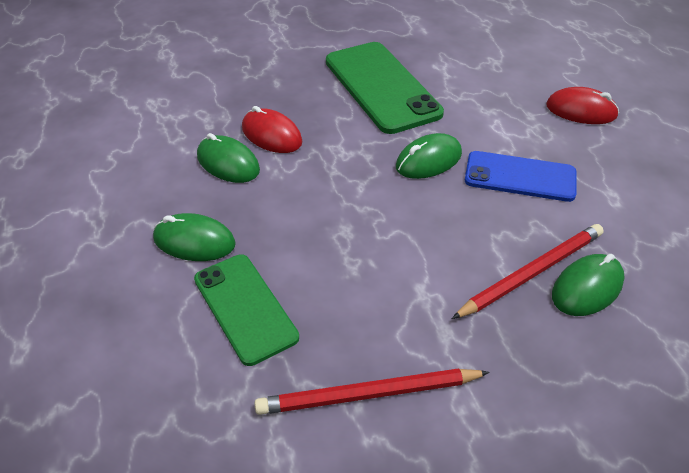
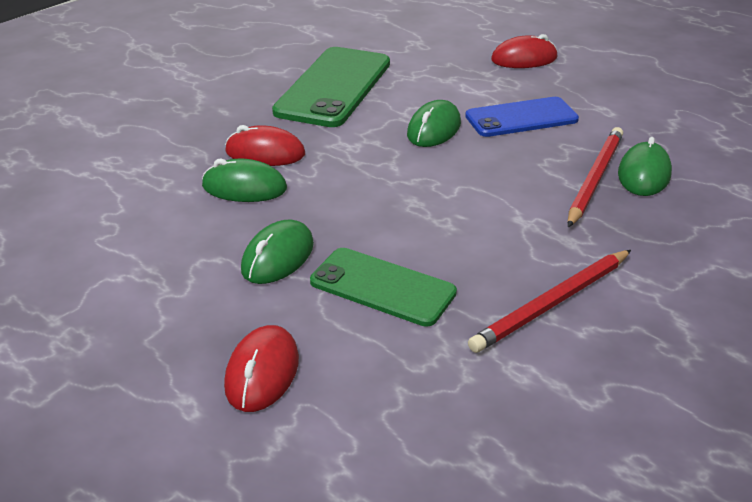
camera: 30 degrees left, 10 degrees down
green mouse [153,213,236,261] -> green mouse turned 45 degrees counterclockwise [241,219,314,284]
green phone [326,42,444,134] -> green phone turned 75 degrees clockwise [272,47,390,127]
none -> red mouse [224,325,299,412]

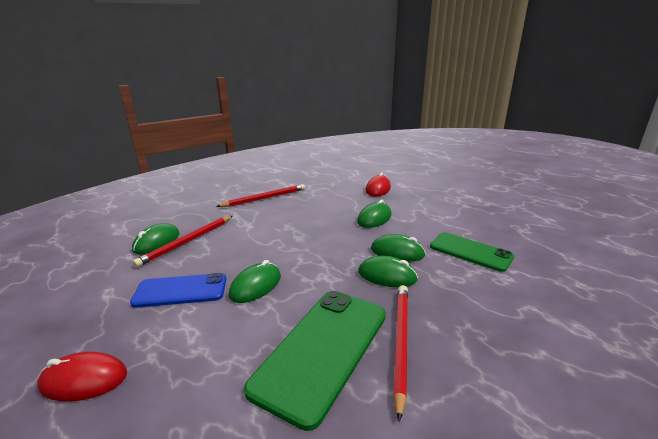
camera: 170 degrees left, 10 degrees down
red mouse [225,125,305,166] -> green mouse [358,256,418,287]
green phone [310,248,457,327] -> green phone moved to [430,232,514,272]
none -> red pencil [393,285,408,422]

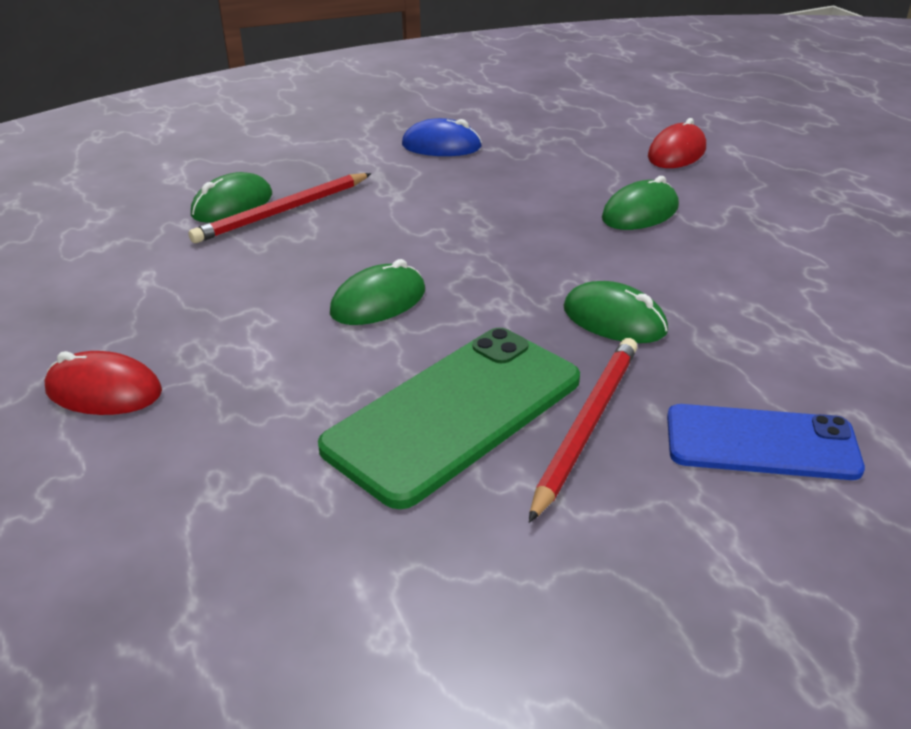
camera: 15 degrees right, 10 degrees up
blue phone [130,273,226,308] -> blue phone moved to [667,404,865,480]
red pencil [216,184,305,207] -> blue mouse [402,118,482,156]
green mouse [371,234,426,262] -> none
green phone [430,232,514,272] -> none

